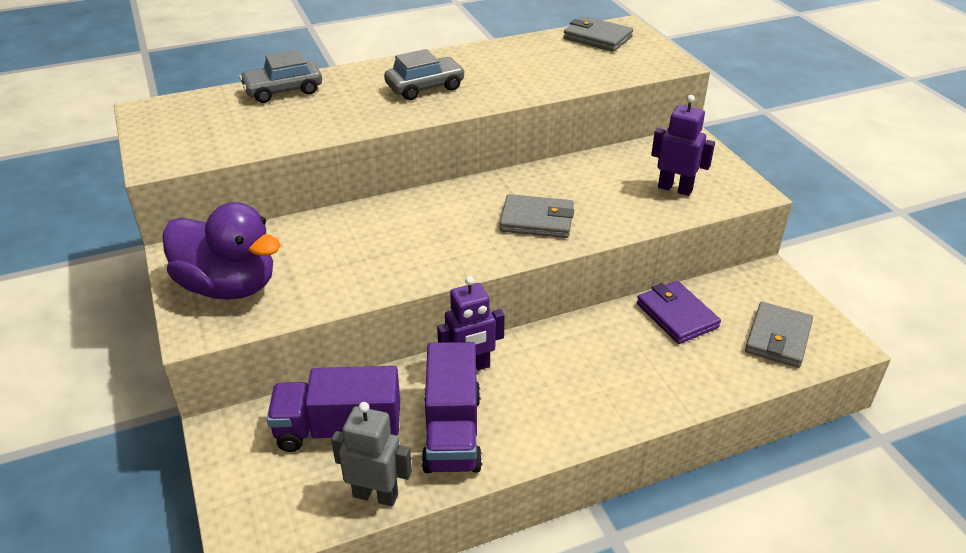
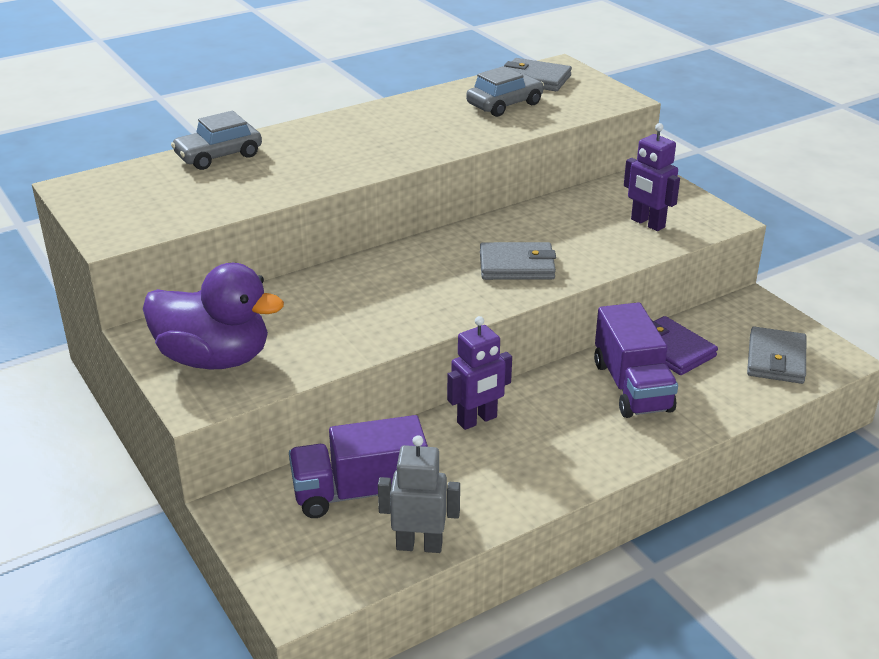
camera: 10 degrees left, 5 degrees down
grey car [384,49,465,100] -> grey car moved to [466,66,544,117]
purple truck [422,342,482,473] -> purple truck moved to [594,302,678,418]
purple robot [651,95,715,196] -> purple robot turned 150 degrees counterclockwise [624,123,680,231]

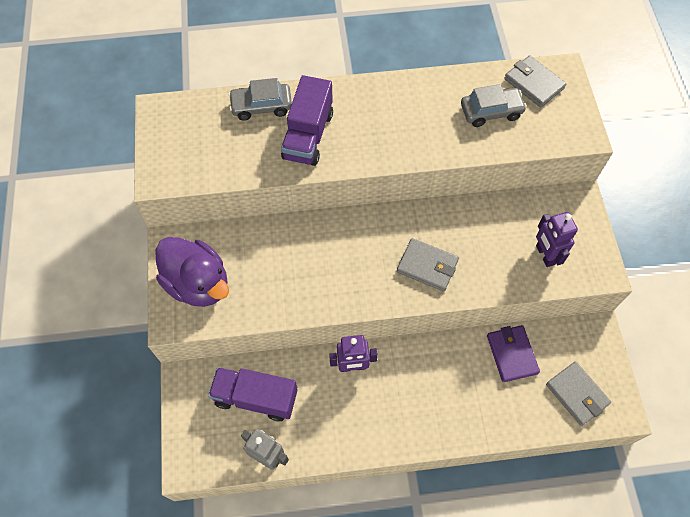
camera: 25 degrees right, 30 degrees up
purple truck [594,302,678,418] -> purple truck moved to [281,75,333,166]
grey wallet [747,326,806,384] -> grey wallet turned 75 degrees counterclockwise [546,361,611,426]

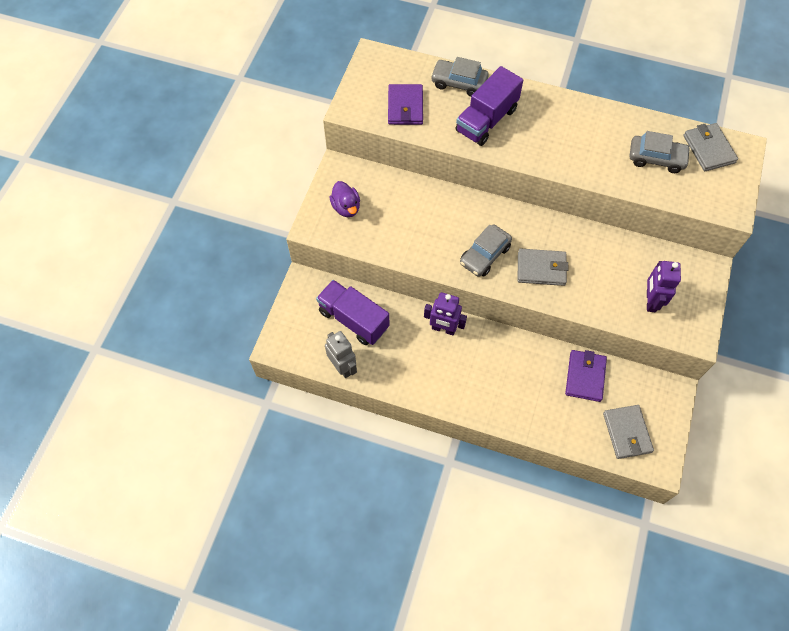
camera: 25 degrees right, 0 degrees up
purple duck [156,237,229,307] -> purple duck [329,181,360,217], size x0.54
grey wallet [397,238,459,291] -> grey wallet turned 45 degrees counterclockwise [517,248,568,286]
none -> purple wallet [388,84,423,125]
none -> grey car [460,224,512,277]

